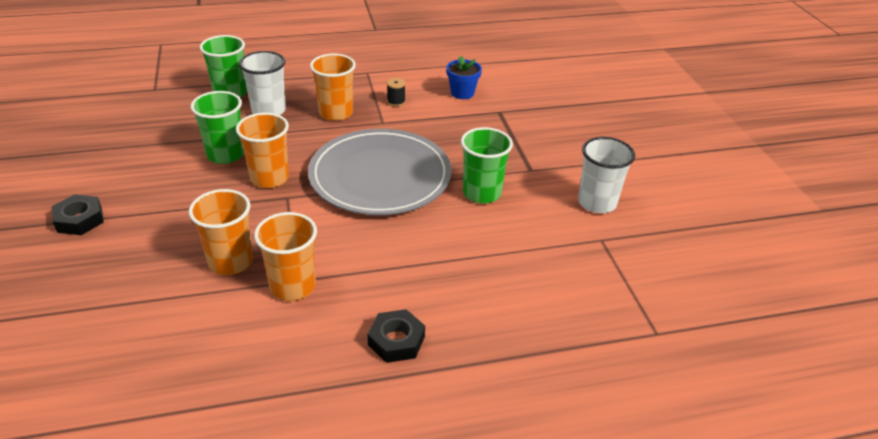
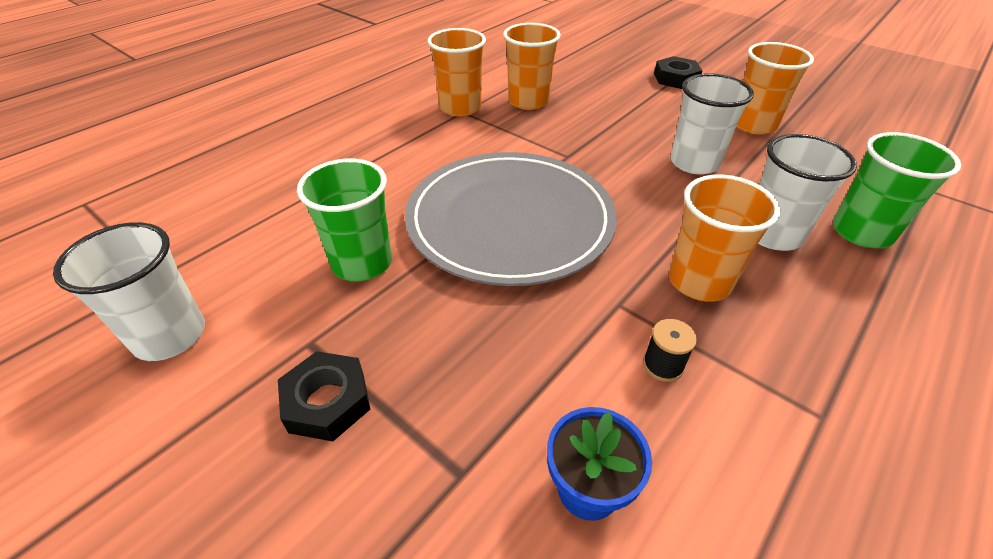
camera: 145 degrees right, 5 degrees up
green cup [191,91,244,164] -> white cup [671,74,754,174]
orange cup [236,113,289,188] -> orange cup moved to [737,42,814,134]
black nut [367,309,425,363] -> black nut moved to [278,351,370,441]

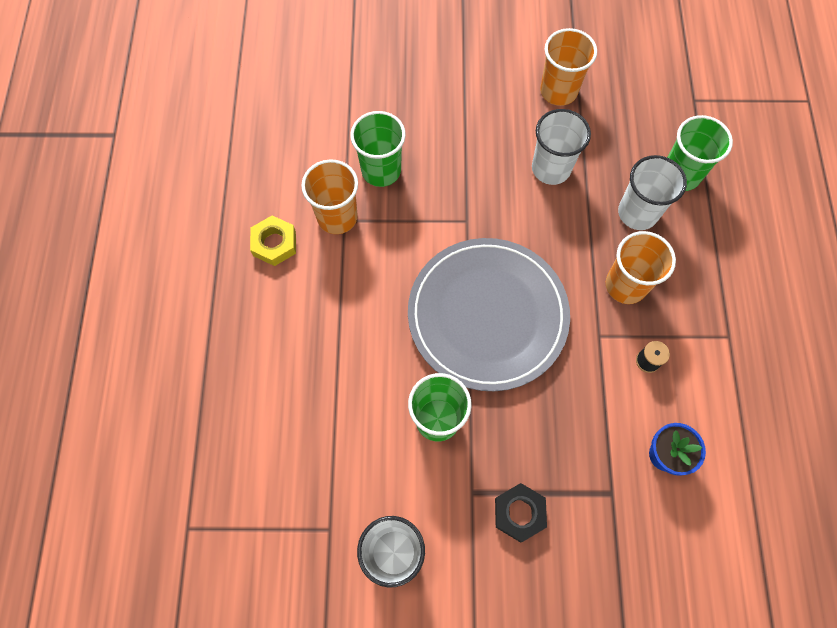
camera: 40 degrees left, 25 degrees up
orange cup [503,23,561,110] -> green cup [350,111,406,187]
black nut [654,56,703,89] -> none
none -> yellow nut [250,215,296,266]

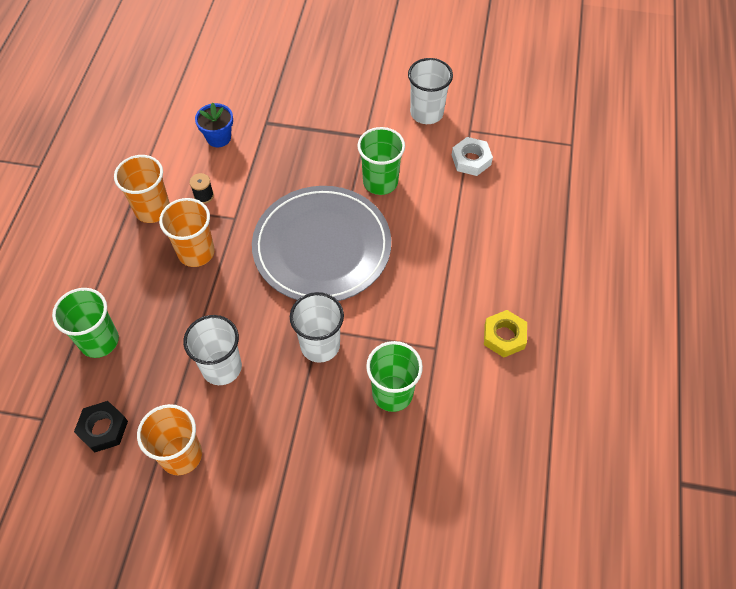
camera: 170 degrees left, 10 degrees down
orange cup [301,159,358,234] -> orange cup moved to [114,155,170,223]
black nut [495,483,547,543] -> black nut moved to [74,401,128,453]
white cup [618,155,687,230] -> white cup moved to [290,292,344,363]
none -> white nut [452,137,493,176]

